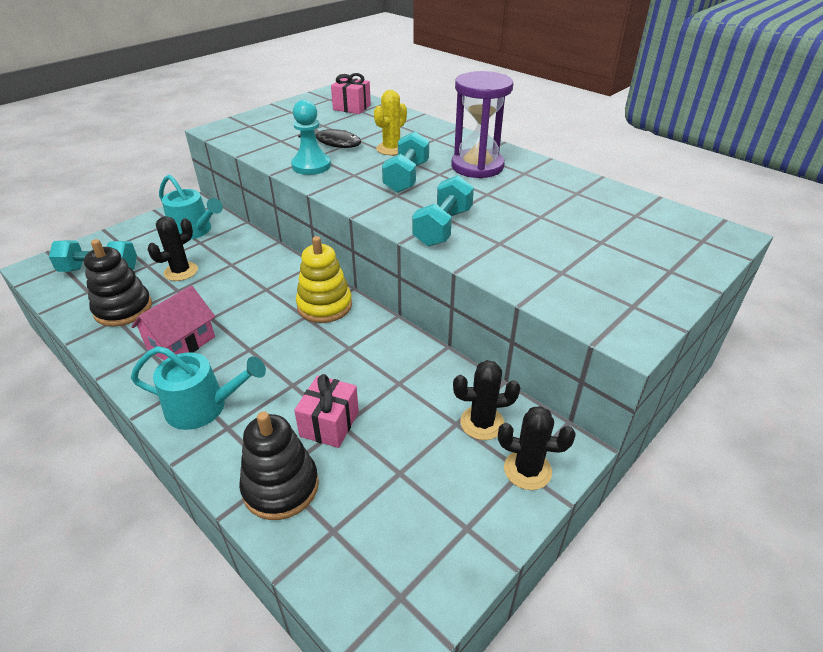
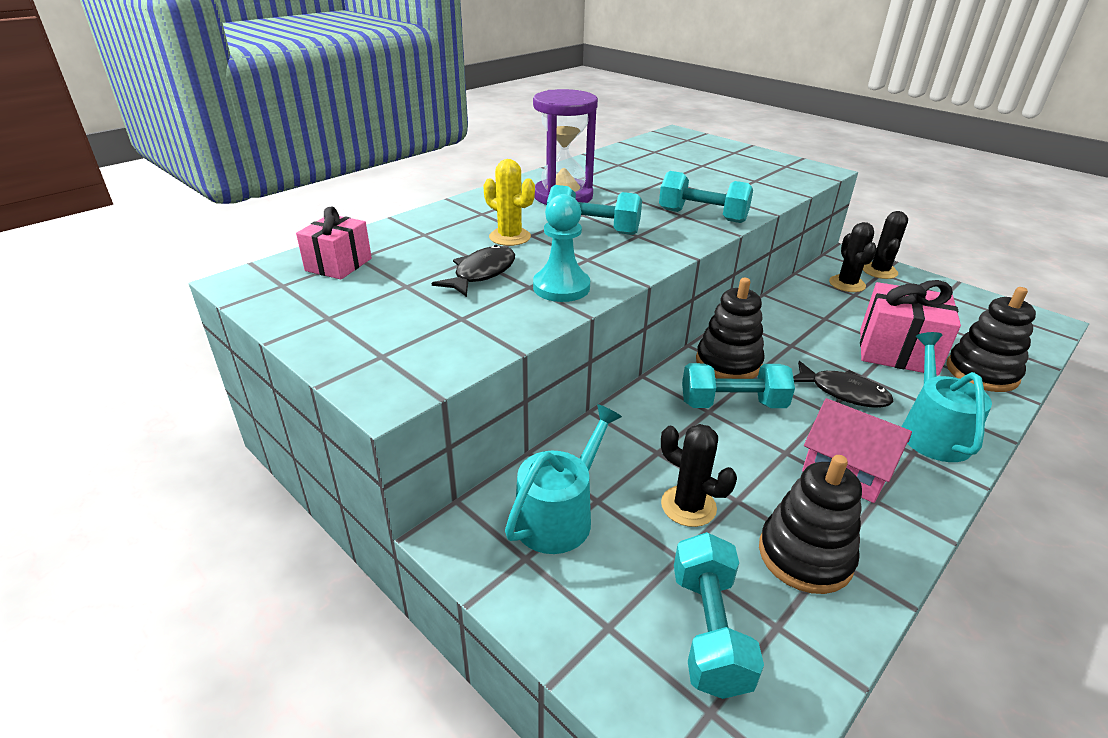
camera: 90 degrees left, 5 degrees down
pink gift [294,374,359,448] -> pink gift [860,280,961,376], size x1.56
yellow stacking toy [296,236,352,323] -> black stacking toy [696,278,765,379]
none -> turquoise dumbbell [682,363,795,408]
none -> black fish [793,361,893,408]

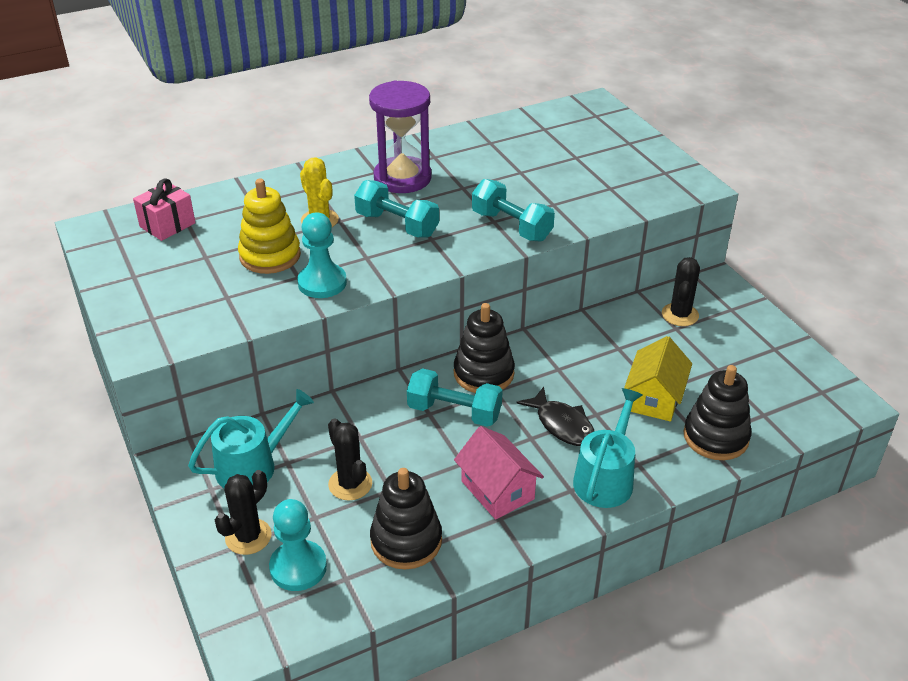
camera: 20 degrees right, 5 degrees up
black fish [432,245,515,297] -> yellow stacking toy [238,179,301,274]
turquoise dumbbell [674,532,764,699] -> turquoise pawn [269,499,327,591]
pink gift [860,280,961,376] -> yellow house [624,336,692,421]
black cactus [863,211,908,279] -> black cactus moved to [215,470,272,555]

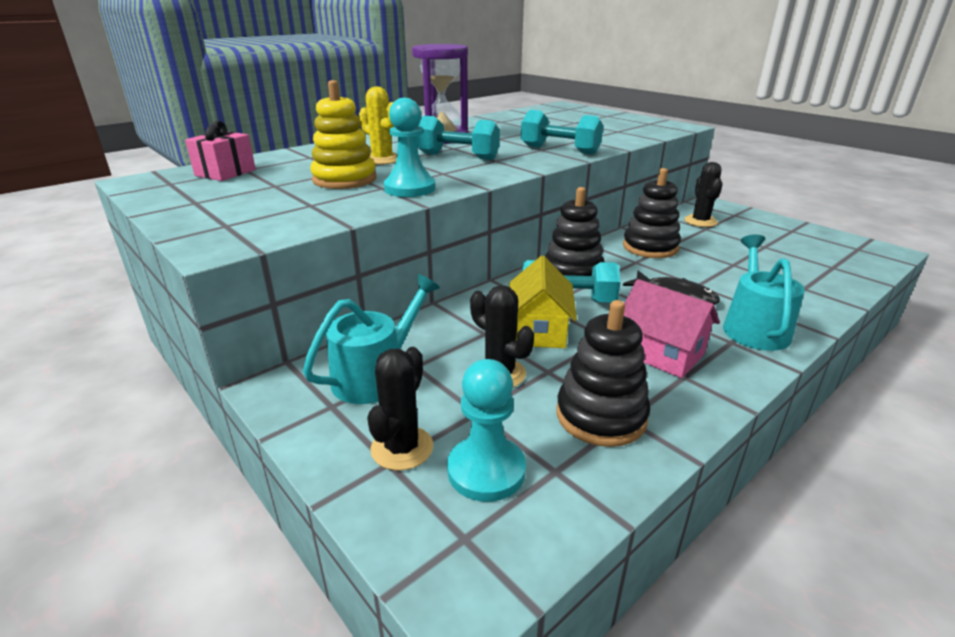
camera: 15 degrees left, 10 degrees down
yellow house [624,336,692,421] -> yellow house moved to [509,255,577,348]
black stacking toy [684,365,752,460] -> black stacking toy moved to [623,168,681,258]

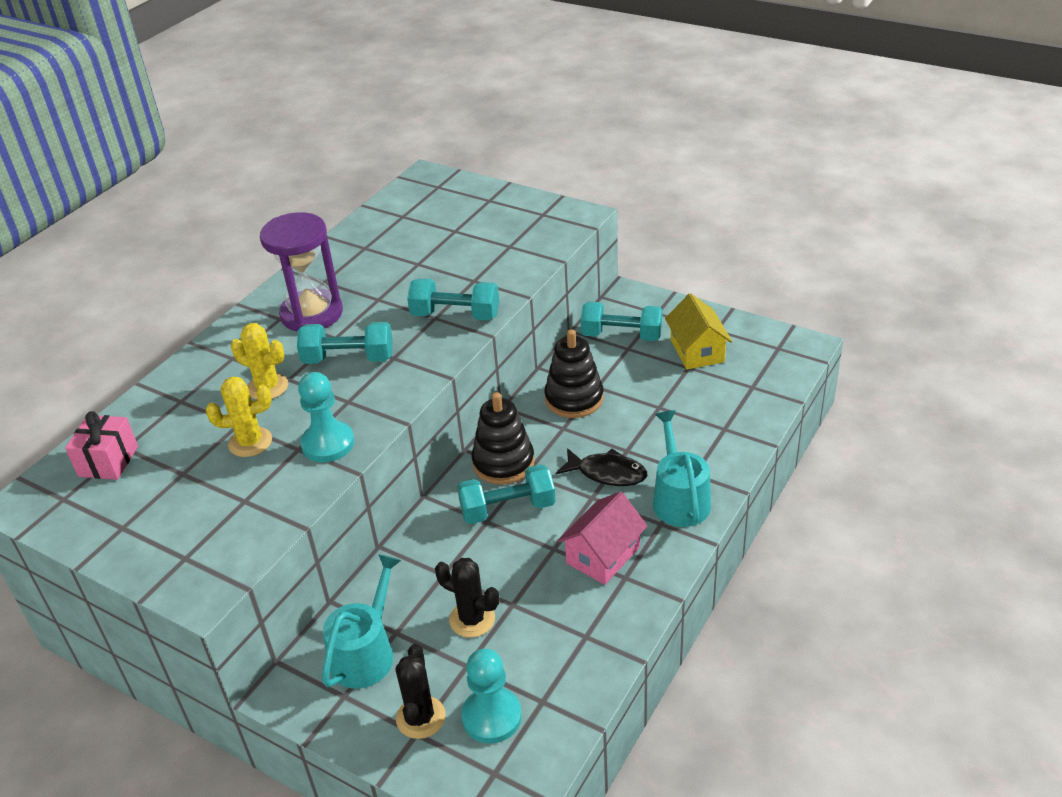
camera: 15 degrees left, 10 degrees up
yellow stacking toy [310,80,376,189] -> yellow cactus [206,377,272,457]
yellow house [509,255,577,348] -> yellow house moved to [665,293,733,370]
black stacking toy [557,300,650,447] -> none
pink house [624,279,720,378] -> pink house turned 75 degrees counterclockwise [557,492,648,585]
black cactus [684,162,723,227] -> turquoise dumbbell [580,302,662,341]

